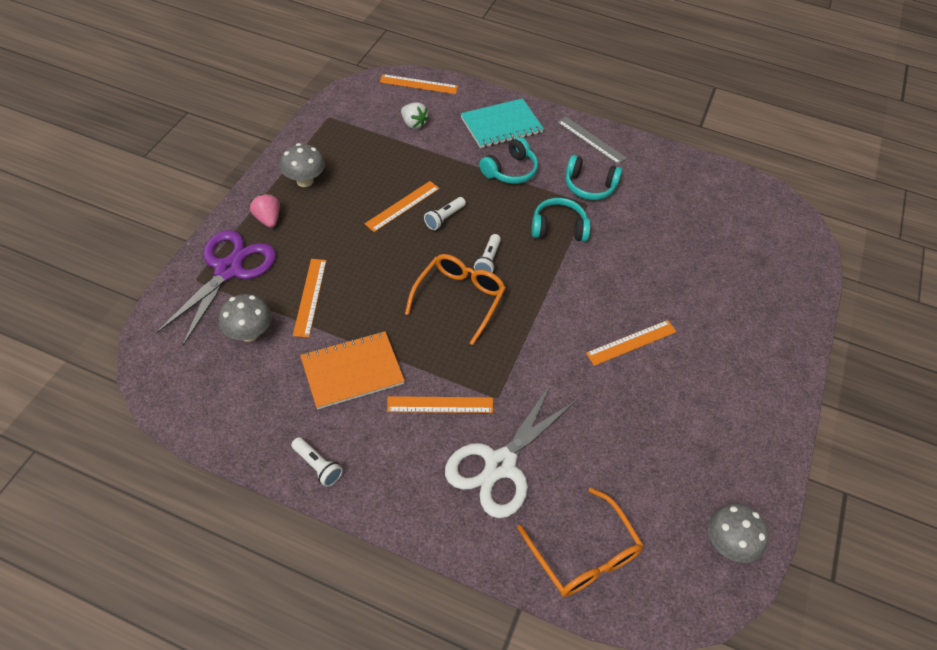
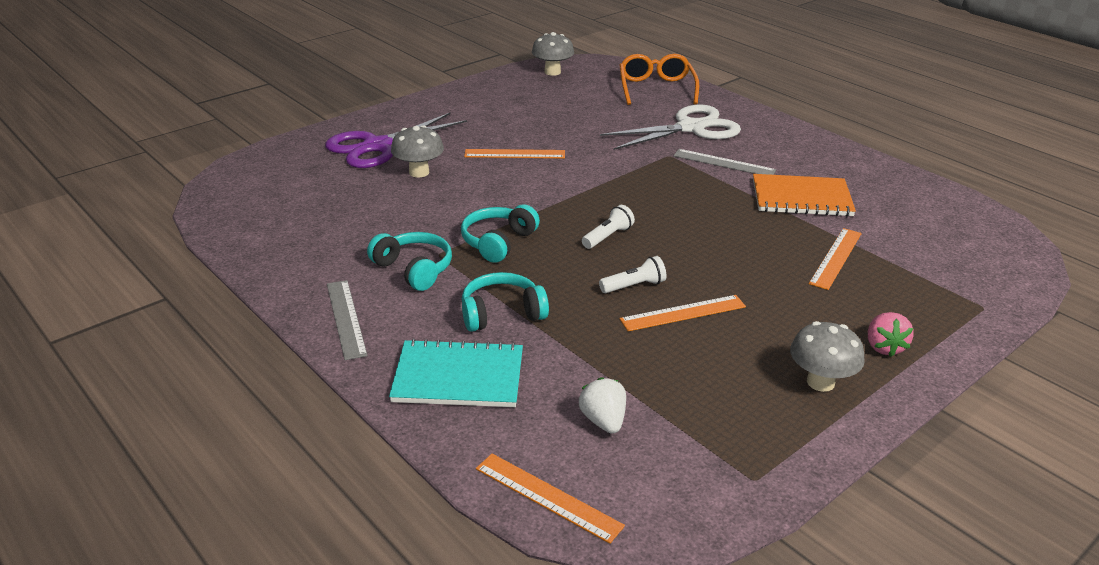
camera: 150 degrees left, 20 degrees down
purple scissors [156,230,276,346] -> purple scissors moved to [325,113,467,168]
grey mushroom [219,294,271,342] -> grey mushroom moved to [391,125,444,178]
white flashlight [291,437,343,487] -> none
orange ruler [387,396,493,413] -> grey ruler [674,149,776,175]
orange glasses [405,254,506,345] -> none
turquoise headphones [531,198,591,242] -> turquoise headphones turned 90 degrees clockwise [461,204,540,263]

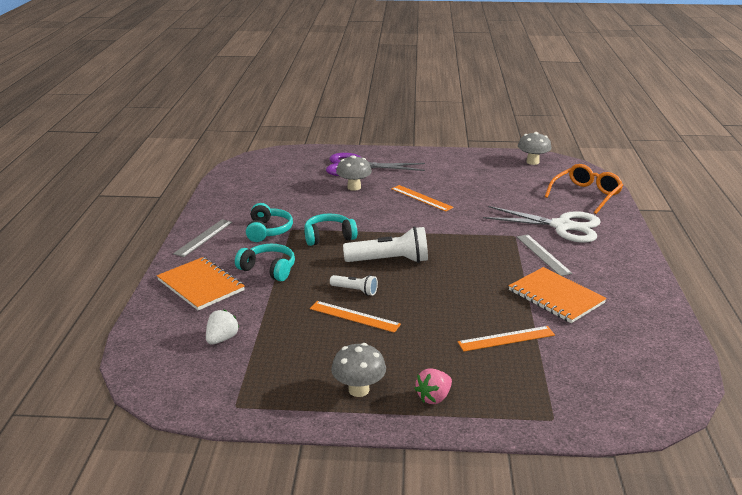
camera: 45 degrees right, 5 degrees down
turquoise notebook [389,339,523,407] -> orange notebook [157,257,245,311]
orange ruler [476,454,625,544] -> none
white flashlight [582,205,635,249] -> white flashlight [343,226,428,263], size x1.88

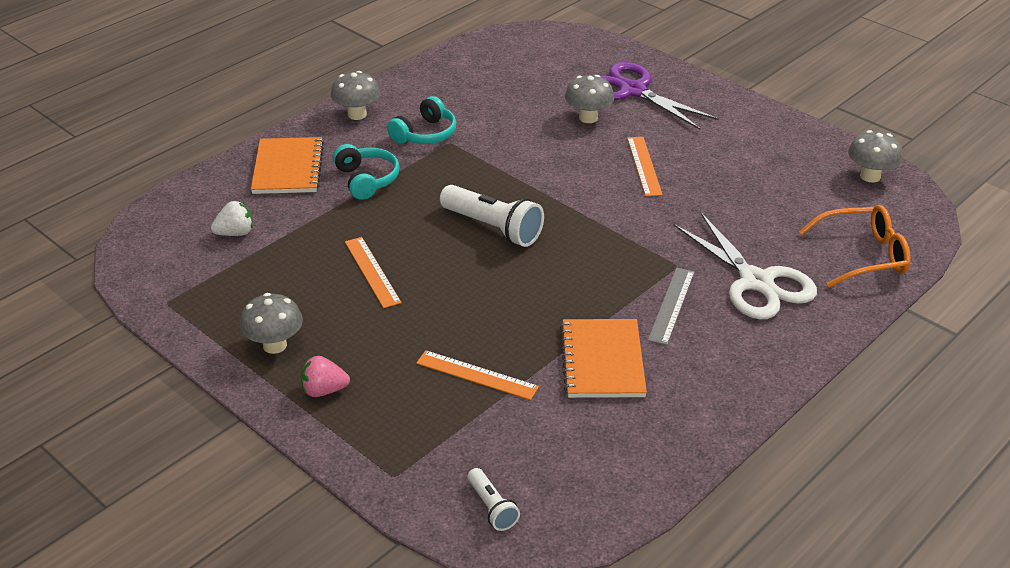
camera: 40 degrees right, 10 degrees up
grey ruler [173,219,232,257] -> grey mushroom [331,71,380,120]
turquoise headphones [304,213,357,246] -> none
white flashlight [330,275,378,296] -> white flashlight moved to [468,468,520,531]

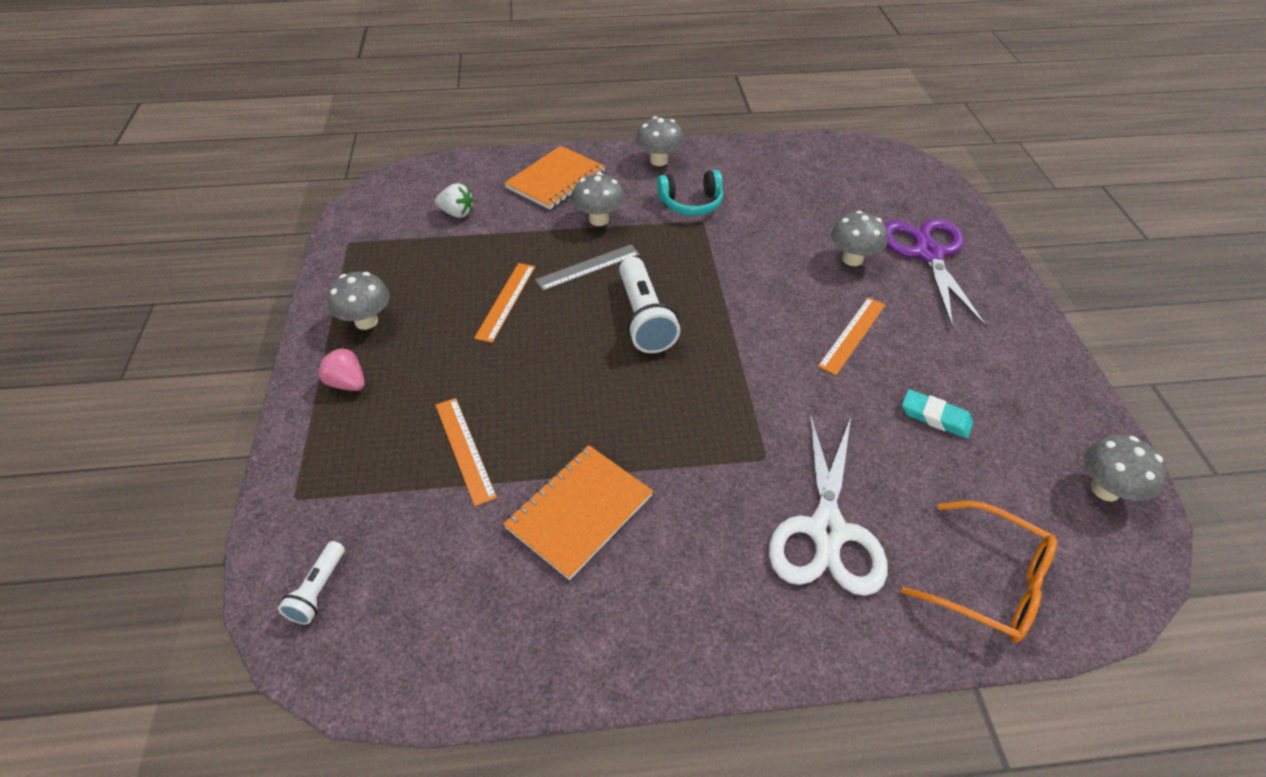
camera: 40 degrees right, 10 degrees up
turquoise headphones [333,144,400,200] -> grey mushroom [572,172,625,226]
grey ruler [648,268,695,345] -> grey ruler moved to [535,245,640,291]
none -> turquoise eraser [902,389,973,439]

